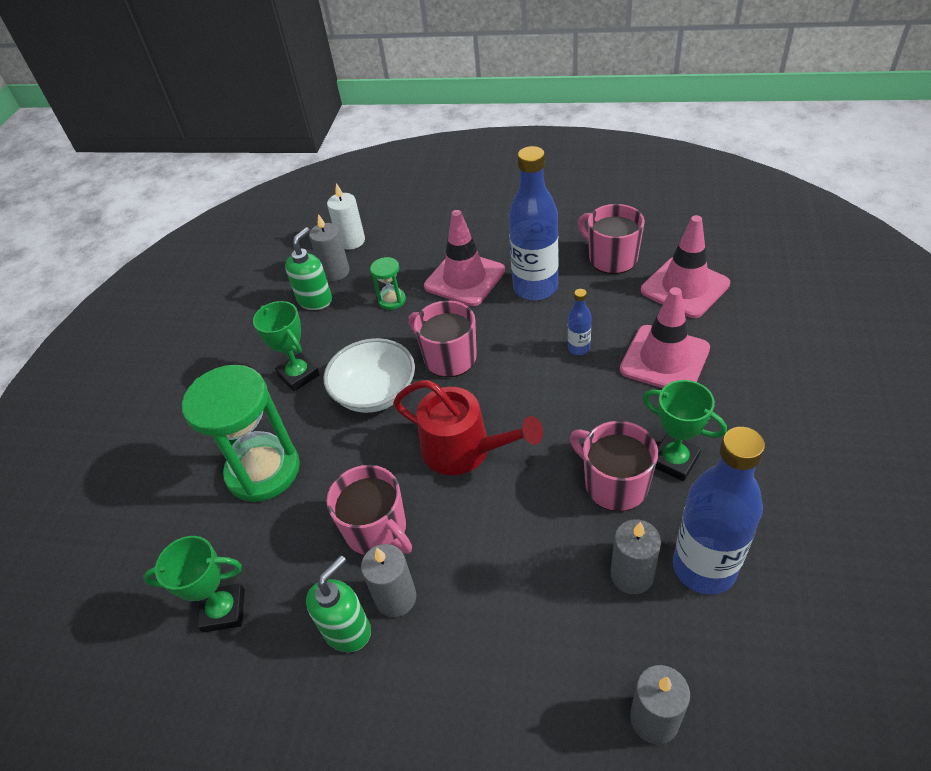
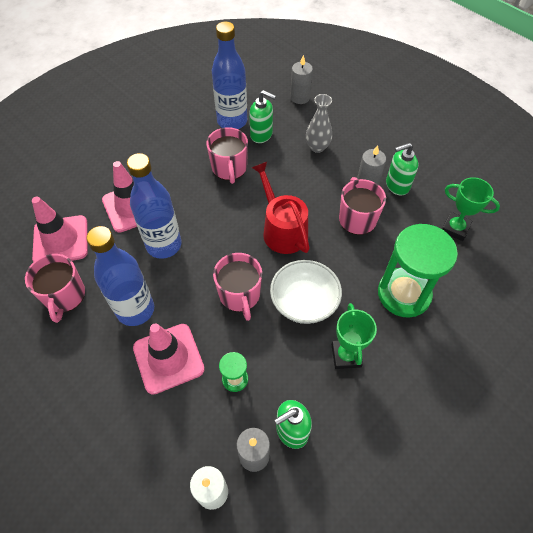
camera: 150 degrees left, 10 degrees up
blue bottle [568,289,592,355] -> blue bottle [127,153,182,259], size x2.20
grey candle [611,519,661,594] -> green soap dispenser [249,90,276,143]
green trophy [643,380,727,481] -> none
none -> grey vase [306,94,332,153]

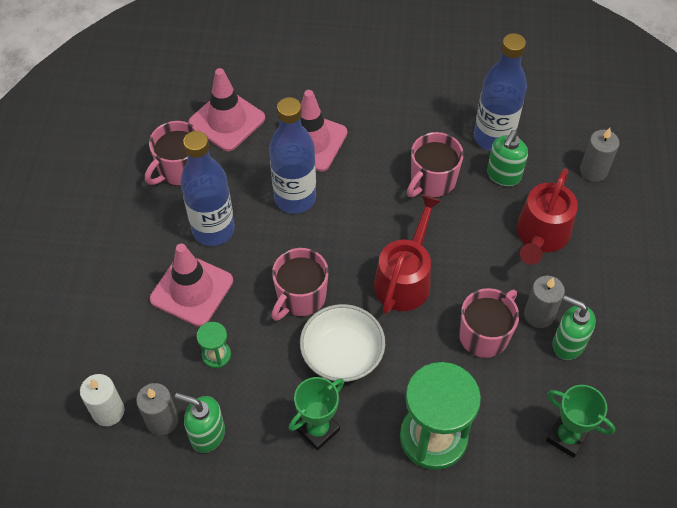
camera: 50 degrees right, 0 degrees up
green soap dispenser [249,90,276,143] -> green soap dispenser turned 45 degrees clockwise [487,130,528,186]
grey vase [306,94,332,153] -> red watering can [517,168,578,265]
green trophy [442,177,500,241] -> green trophy turned 45 degrees counterclockwise [546,385,615,458]

